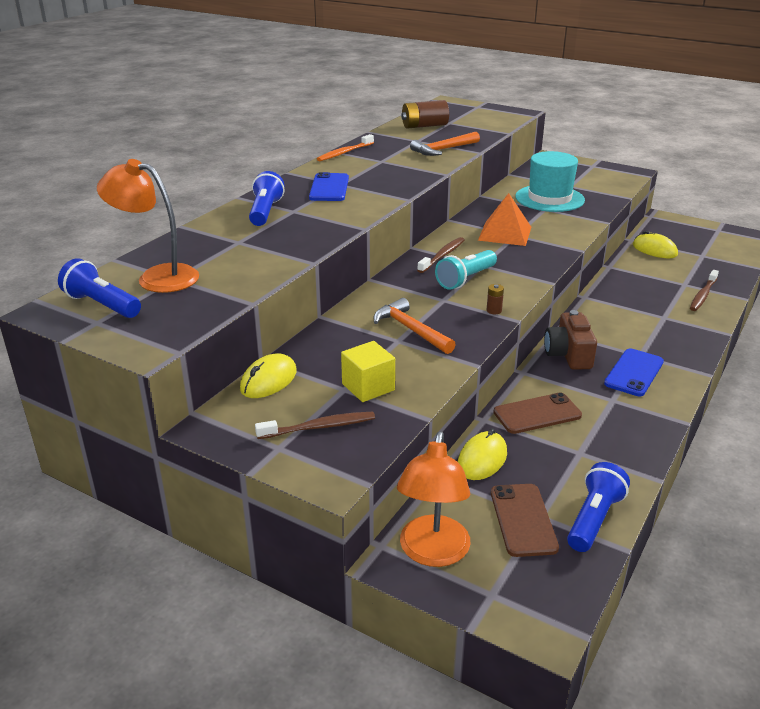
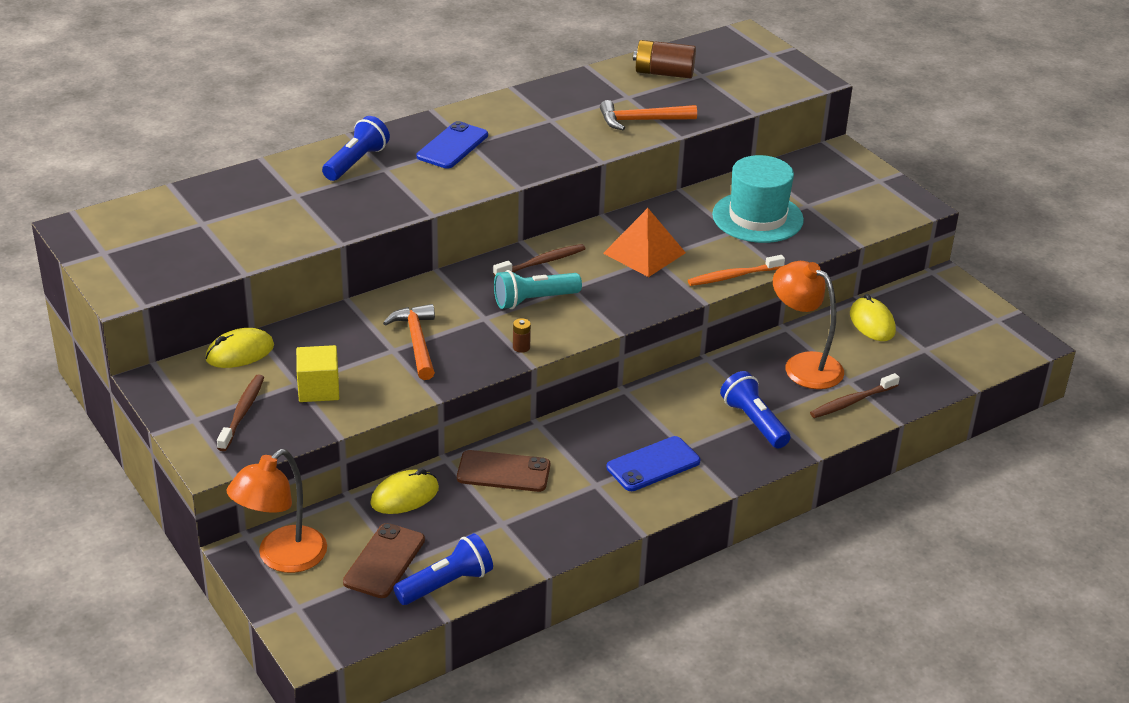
camera: 25 degrees right, 5 degrees up
blue flashlight [58,258,141,318] -> blue flashlight moved to [720,371,791,448]
orange lamp [97,159,199,293] -> orange lamp moved to [773,261,844,389]
brown toothbrush [255,412,375,439] -> brown toothbrush turned 90 degrees counterclockwise [217,374,264,451]
orange toothbrush [317,134,374,161] -> orange toothbrush moved to [688,255,785,286]
brown camera [544,310,597,370] -> none

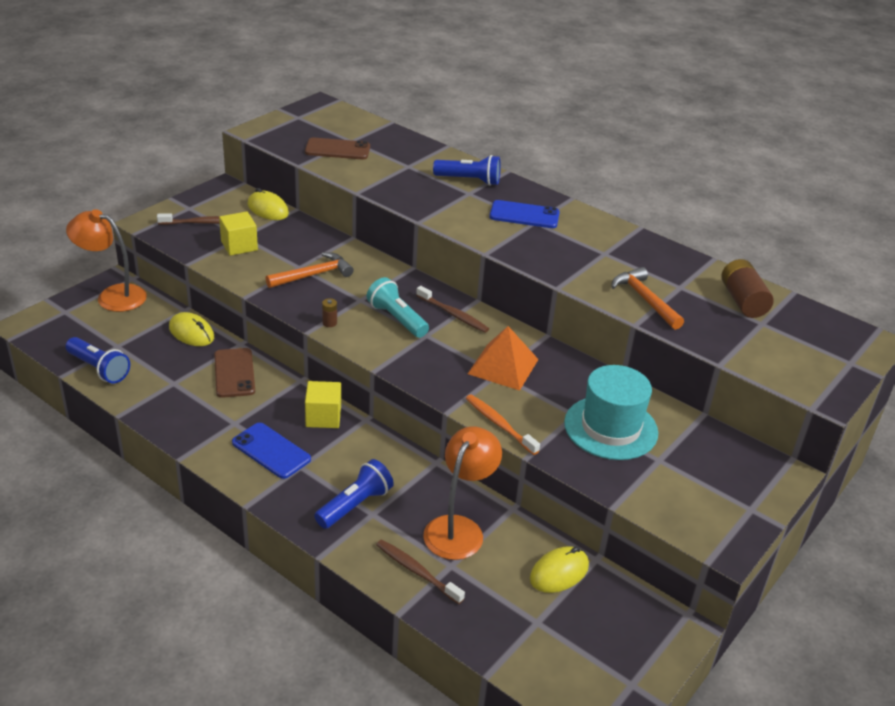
camera: 70 degrees right, 0 degrees up
brown phone [343,523,425,598] -> brown phone moved to [305,137,370,160]
none -> yellow cube [305,381,341,428]

